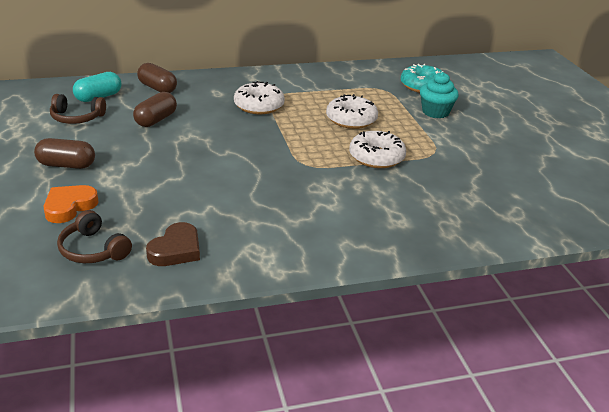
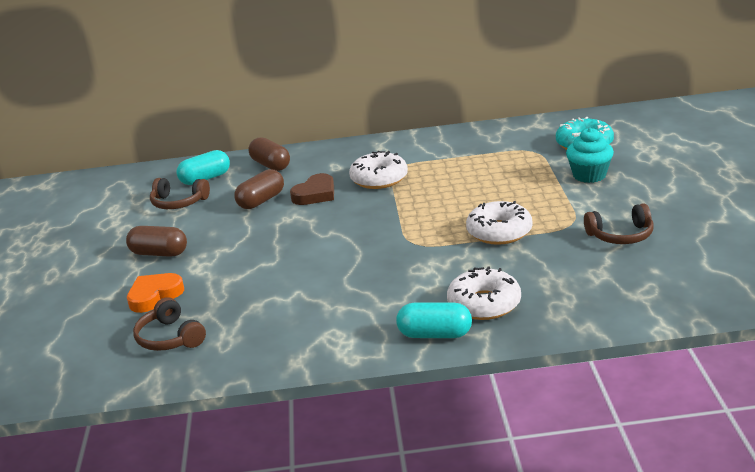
camera: 15 degrees right, 5 degrees down
brown heart [146,222,200,266] -> brown heart moved to [290,173,334,205]
white donut [326,94,378,129] -> white donut moved to [447,266,521,320]
none -> turquoise capsule [396,303,472,338]
none -> brown headphones [584,203,654,244]

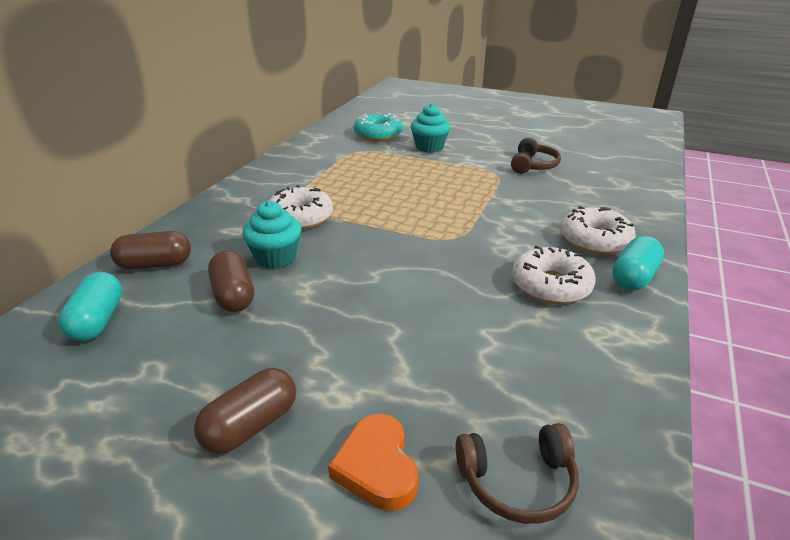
camera: 65 degrees left, 5 degrees up
brown headphones [150,178,210,209] -> none
brown heart [290,173,334,205] -> turquoise cupcake [242,201,301,269]
white donut [466,201,533,245] -> white donut moved to [512,246,596,304]

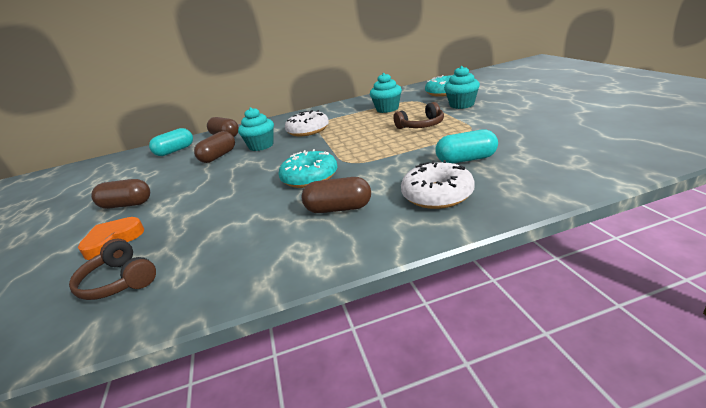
camera: 55 degrees right, 5 degrees down
brown headphones [511,137,561,174] -> brown headphones moved to [393,102,444,129]
white donut [512,246,596,304] -> brown capsule [302,177,371,213]
turquoise capsule [612,236,664,290] -> turquoise capsule moved to [435,130,498,164]
none -> turquoise donut [279,149,338,188]
none -> turquoise cupcake [370,73,402,113]

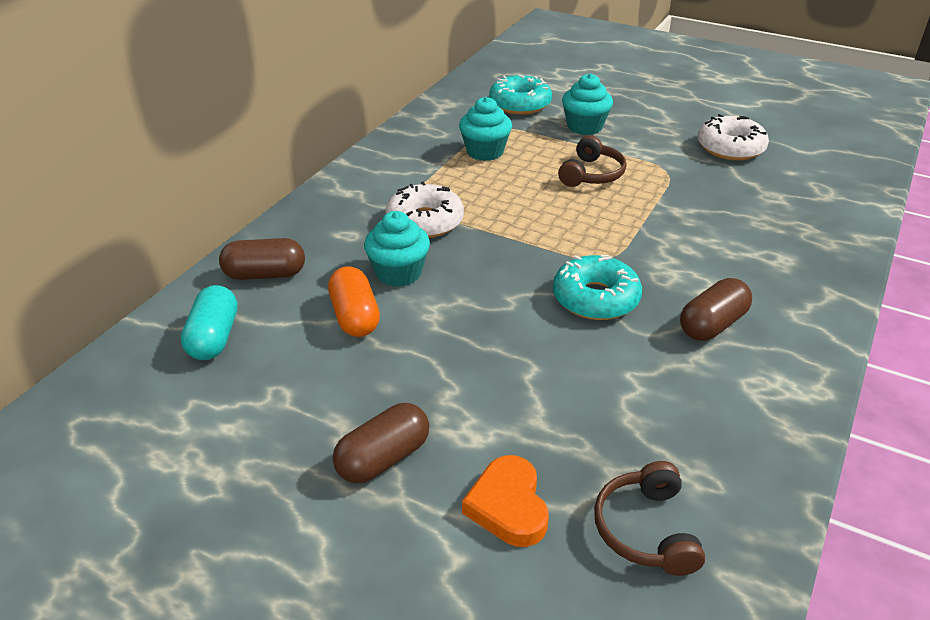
camera: 50 degrees left, 10 degrees up
brown headphones [69,239,156,300] -> brown headphones turned 90 degrees clockwise [594,461,705,576]
brown capsule [194,131,235,163] -> orange capsule [328,266,380,337]
white donut [401,160,475,209] -> white donut moved to [698,114,769,161]
turquoise capsule [435,130,498,164] -> none

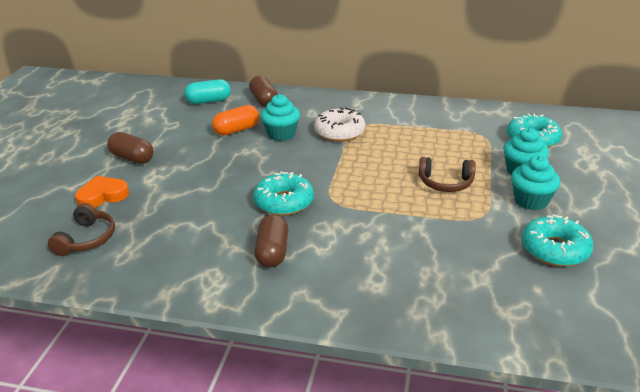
camera: 75 degrees right, 5 degrees down
turquoise cupcake [459,97,512,161] -> turquoise cupcake moved to [511,156,560,210]
brown headphones [594,461,705,576] -> brown headphones turned 120 degrees clockwise [48,203,115,256]
brown capsule [680,278,752,341] -> brown capsule turned 60 degrees clockwise [254,214,289,268]
white donut [698,114,769,161] -> turquoise donut [521,214,593,266]

